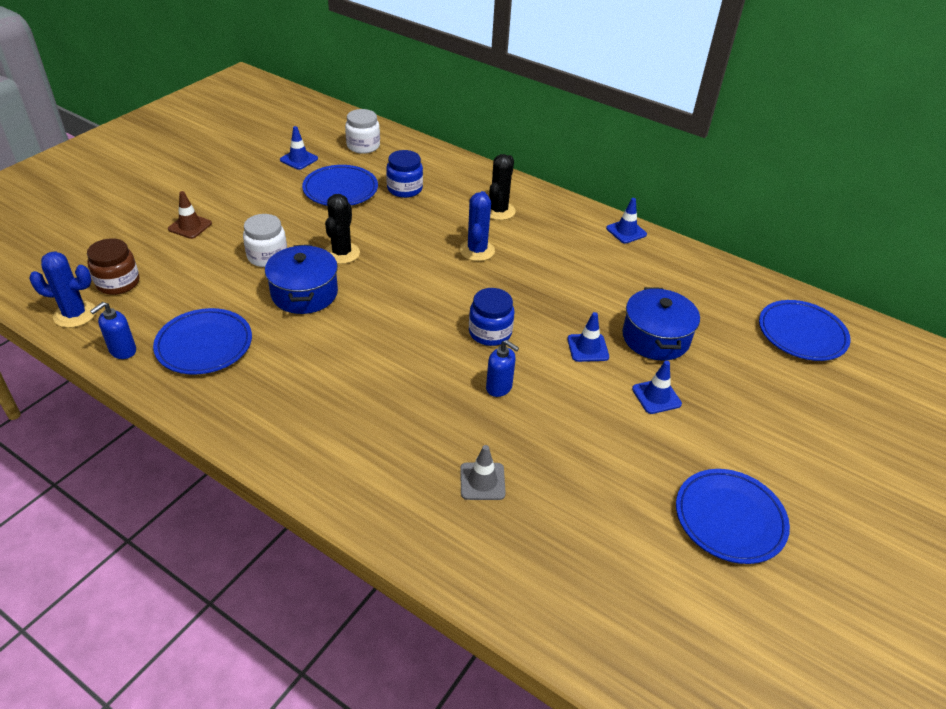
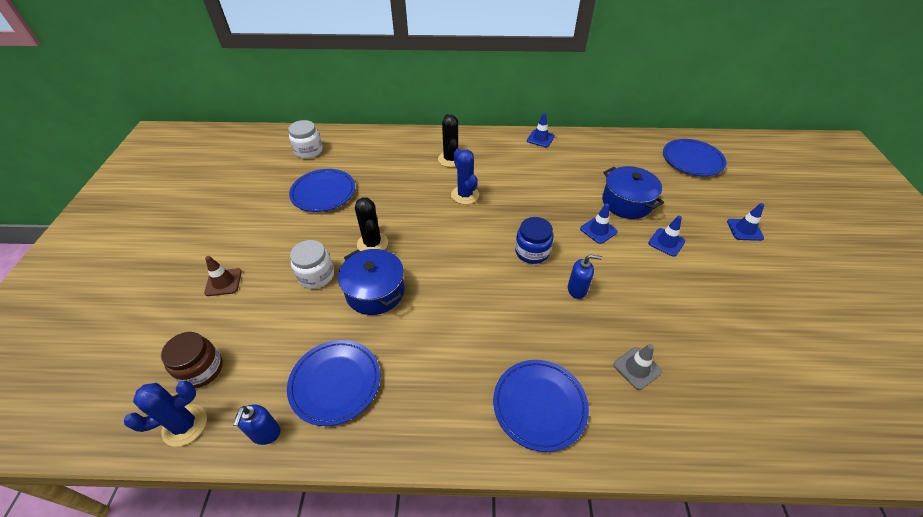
camera: 30 degrees left, 5 degrees up
blue traffic cone [280,126,318,170] -> blue traffic cone moved to [727,203,764,241]
blue jar [386,150,423,198] -> none
blue plate [676,469,790,564] -> blue plate moved to [493,360,589,452]

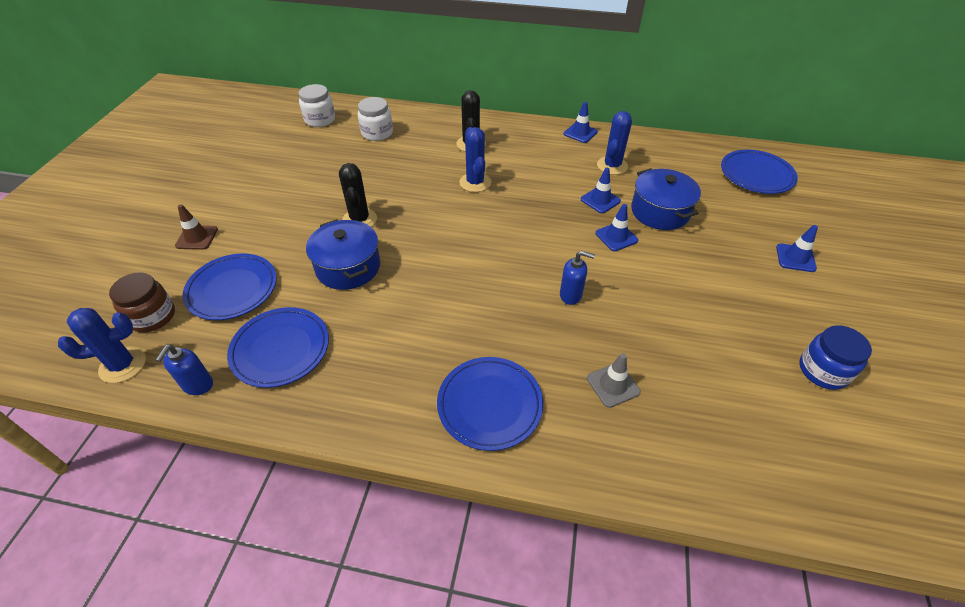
camera: 10 degrees right, 0 degrees up
blue plate [289,169,355,212] -> blue plate moved to [183,254,277,320]
white jar [290,240,334,289] -> white jar moved to [358,97,393,141]
blue jar [515,217,553,264] -> blue jar moved to [799,325,872,390]
blue traffic cone [648,216,685,257] -> blue traffic cone moved to [581,168,621,213]
none -> blue cactus [597,111,632,175]

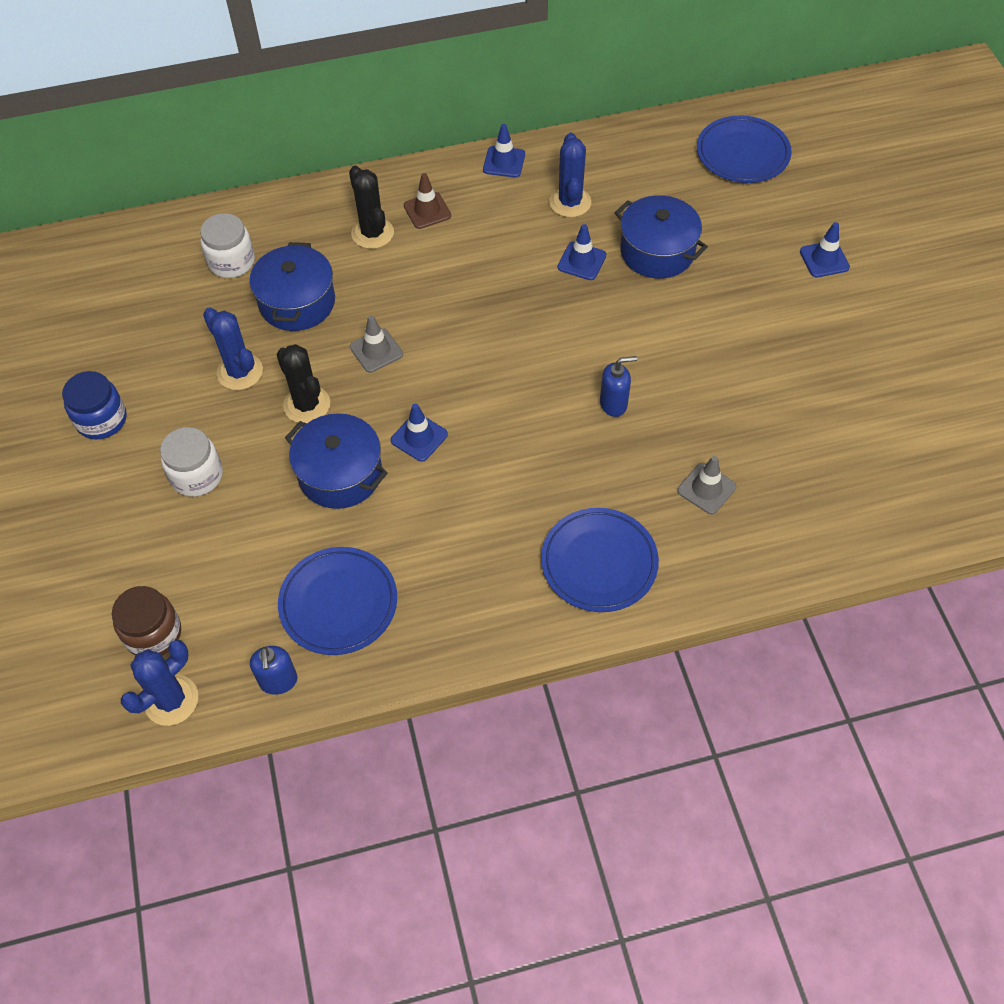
camera: 25 degrees left, 10 degrees up
brown traffic cone [175,204,218,250] -> brown traffic cone moved to [404,173,451,229]
blue plate [183,254,277,320] -> none
white jar [299,84,335,127] -> white jar moved to [160,427,223,497]
blue cactus [459,127,491,192] -> blue cactus moved to [203,308,263,390]
blue traffic cone [595,204,638,251] -> blue traffic cone moved to [391,403,448,462]
blue jar [799,325,872,390] -> blue jar moved to [62,371,127,440]
none -> blue pot [250,242,335,331]
none -> grey traffic cone [350,315,403,373]

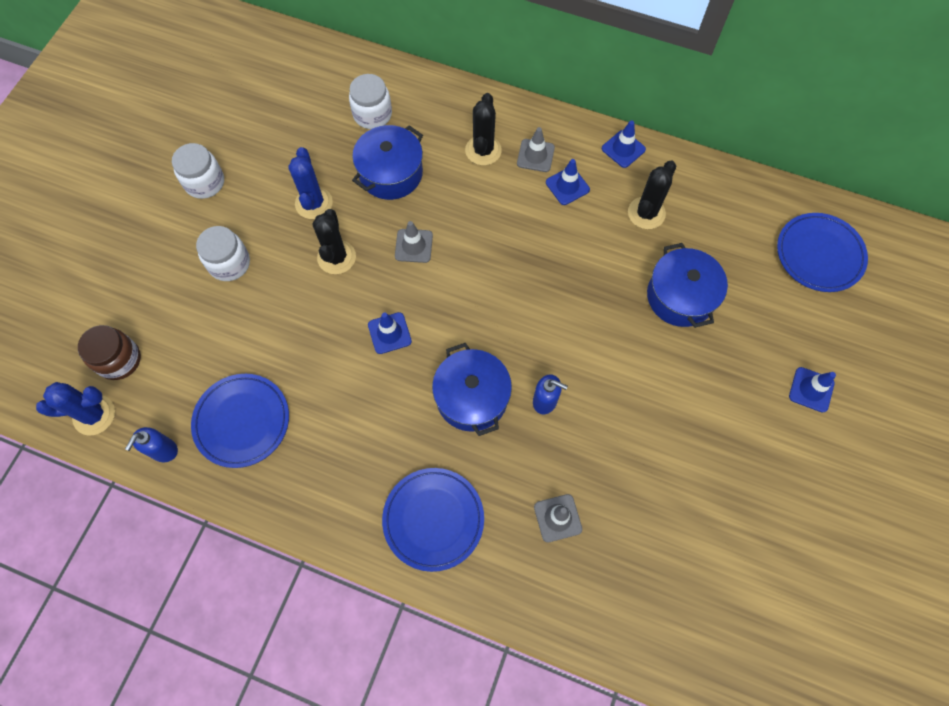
camera: 35 degrees right, 10 degrees up
blue jar [62,371,127,440] -> white jar [172,143,224,199]
blue pot [285,413,388,509] -> blue pot moved to [432,343,512,436]
brown traffic cone [404,173,451,229] -> grey traffic cone [517,127,555,172]
blue cactus [549,133,591,217] -> black cactus [628,161,676,229]
blue traffic cone [557,224,606,280] -> blue traffic cone moved to [546,159,590,205]

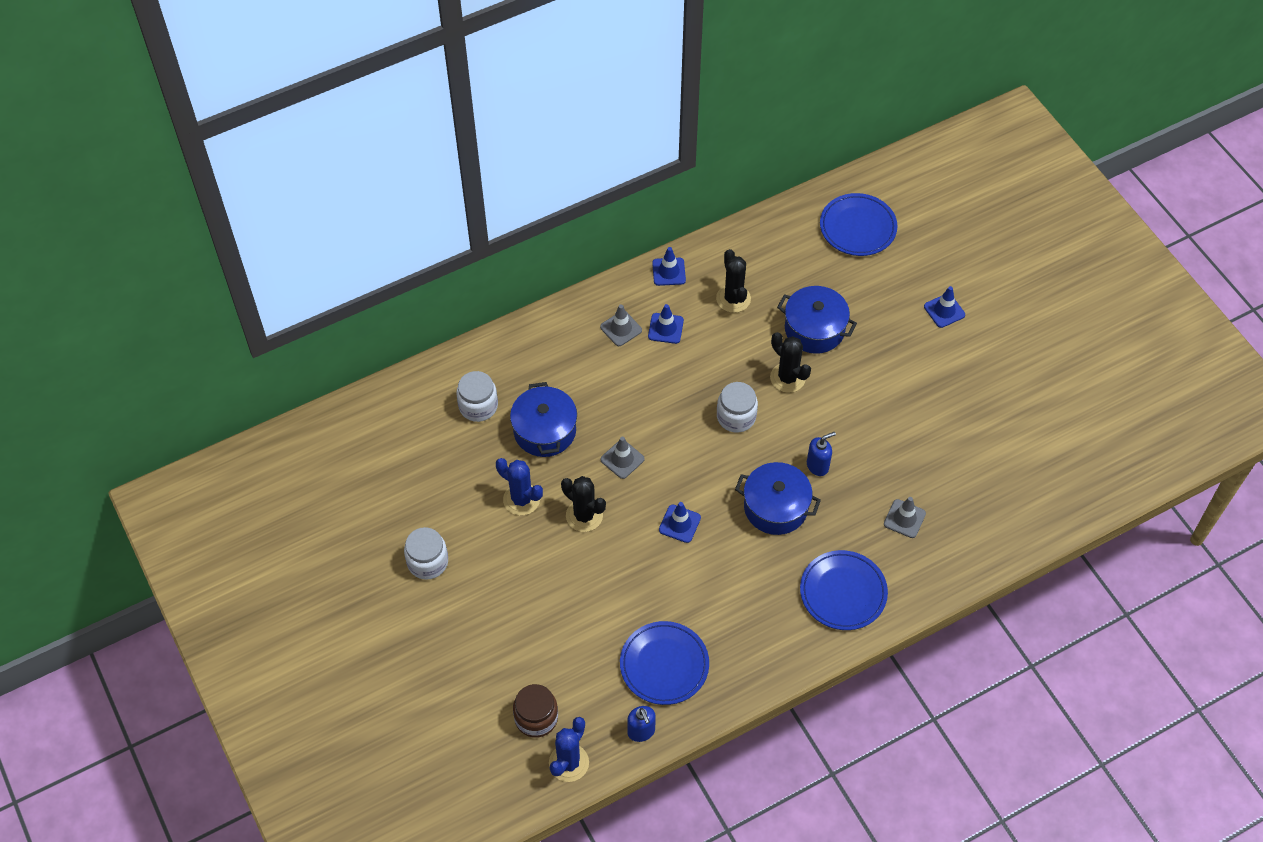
camera: 50 degrees left, 10 degrees down
white jar [196,226,250,281] -> white jar moved to [717,382,758,433]
black cactus [465,93,502,165] -> black cactus moved to [770,332,811,393]

